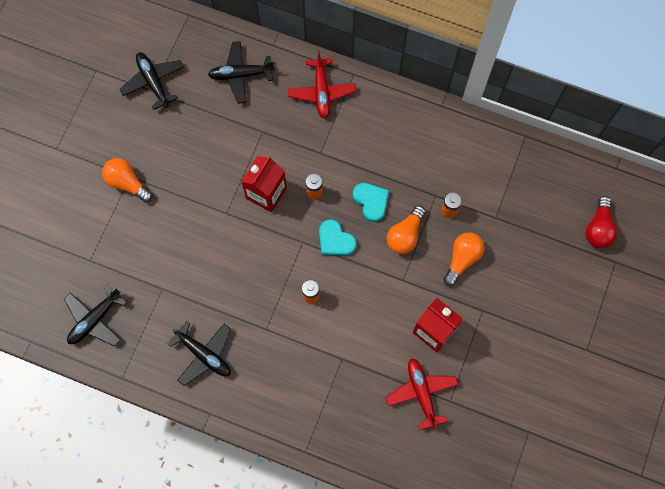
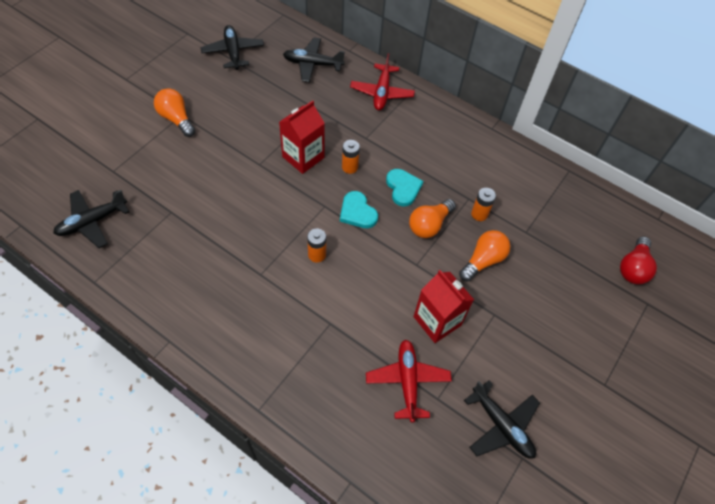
camera: 10 degrees right, 15 degrees down
black plane [168,321,231,386] -> black plane moved to [464,380,540,459]

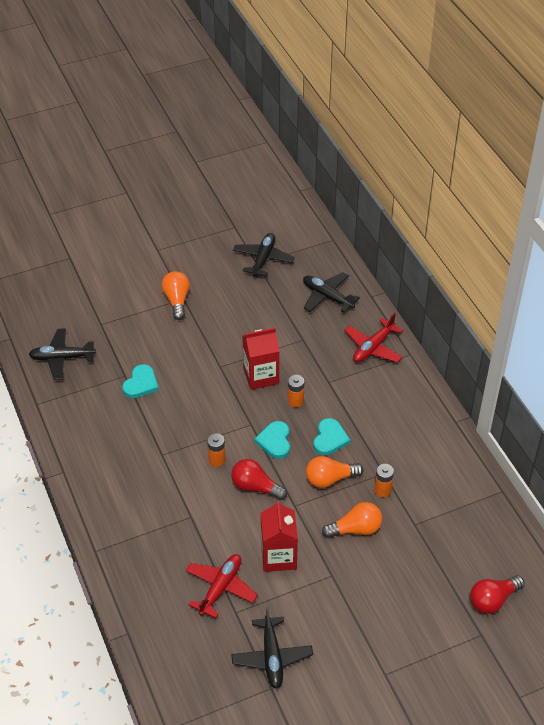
camera: 35 degrees right, 10 degrees down
none -> turquoise heart [122,364,159,398]
none -> red light bulb [231,459,287,500]

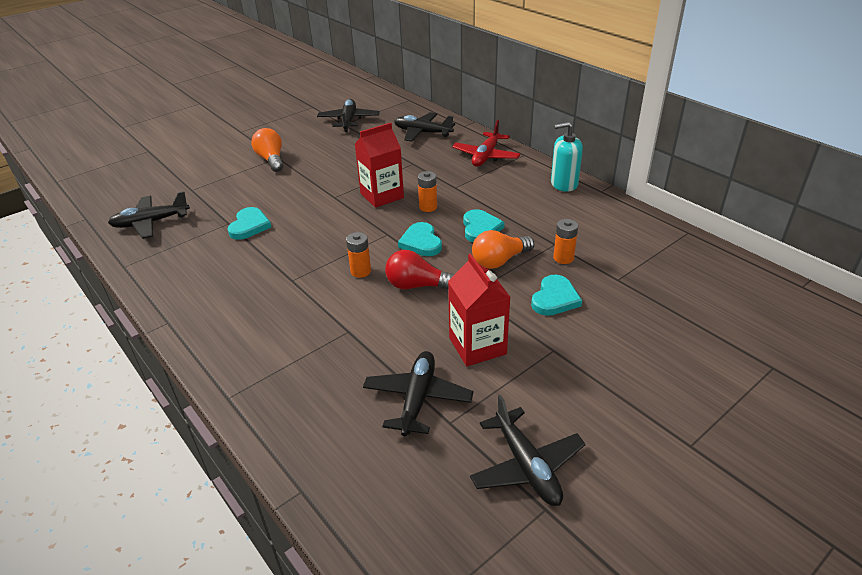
camera: 15 degrees left, 10 degrees down
red plane [185,554,258,618] -> black plane [363,351,473,436]
orange light bulb [322,502,382,538] -> turquoise heart [531,275,582,316]
red light bulb [470,575,525,614] -> none
none -> turquoise soap dispenser [551,122,583,192]

